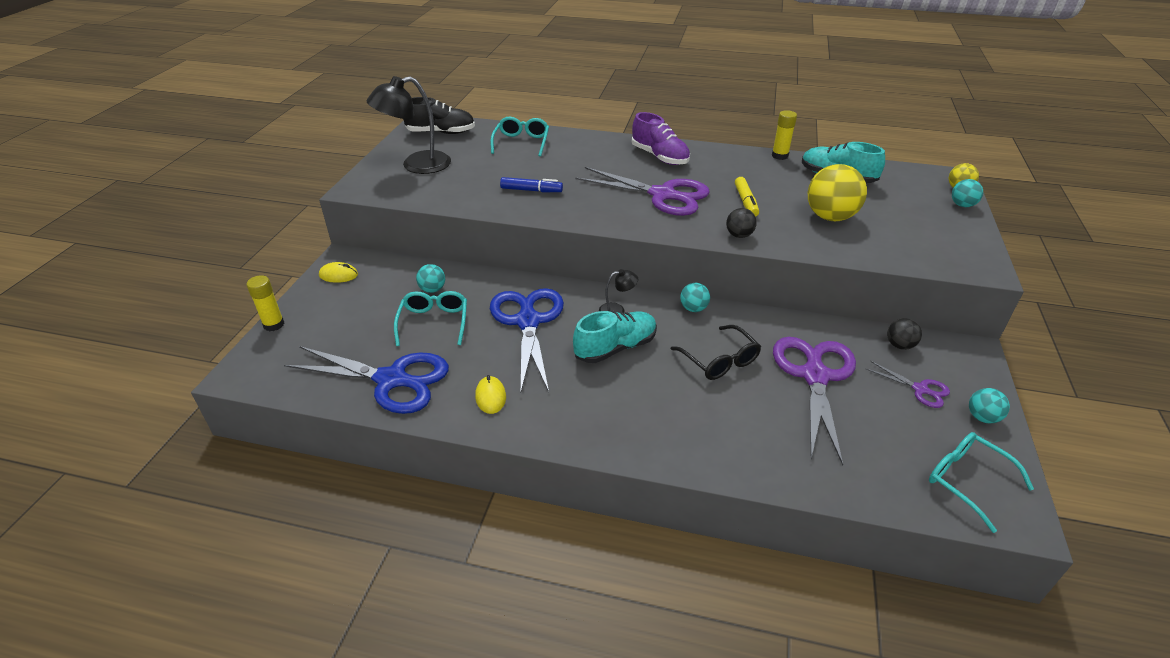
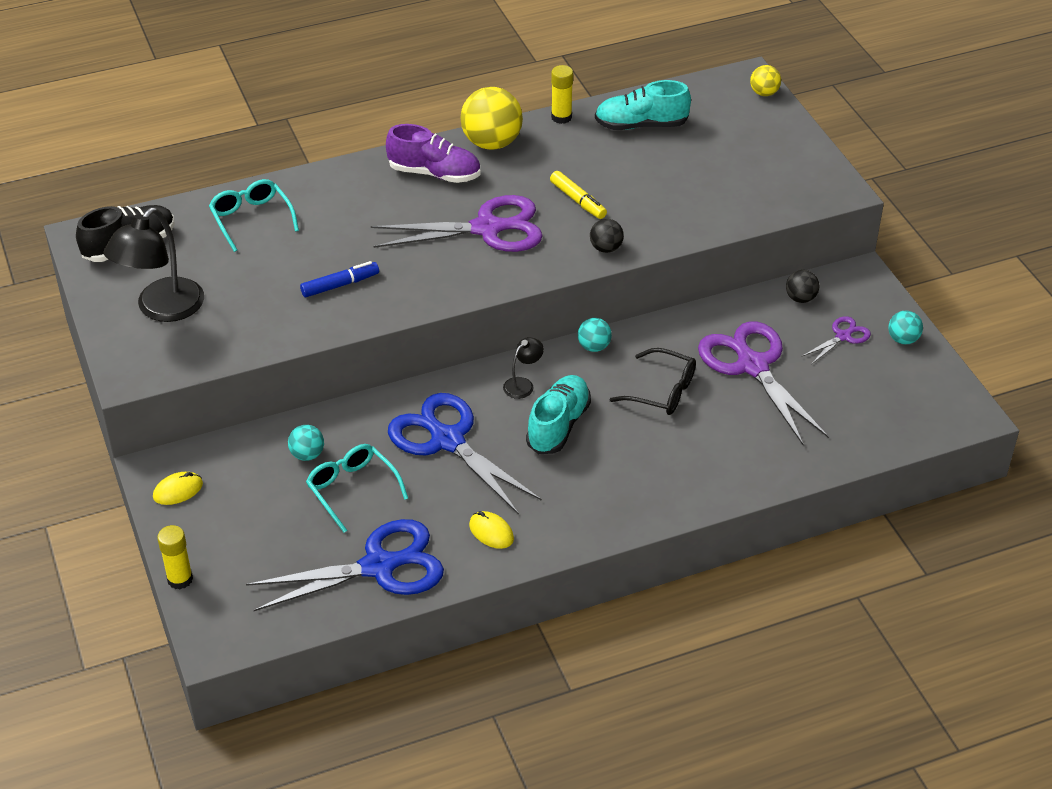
camera: 35 degrees left, 5 degrees up
yellow ball [808,164,867,221] -> yellow ball moved to [461,87,523,150]
purple scissors [865,361,950,408] -> purple scissors turned 45 degrees counterclockwise [801,316,871,365]
turquoise glasses [929,432,1034,533] -> none
turquoise ball [952,179,983,207] -> none

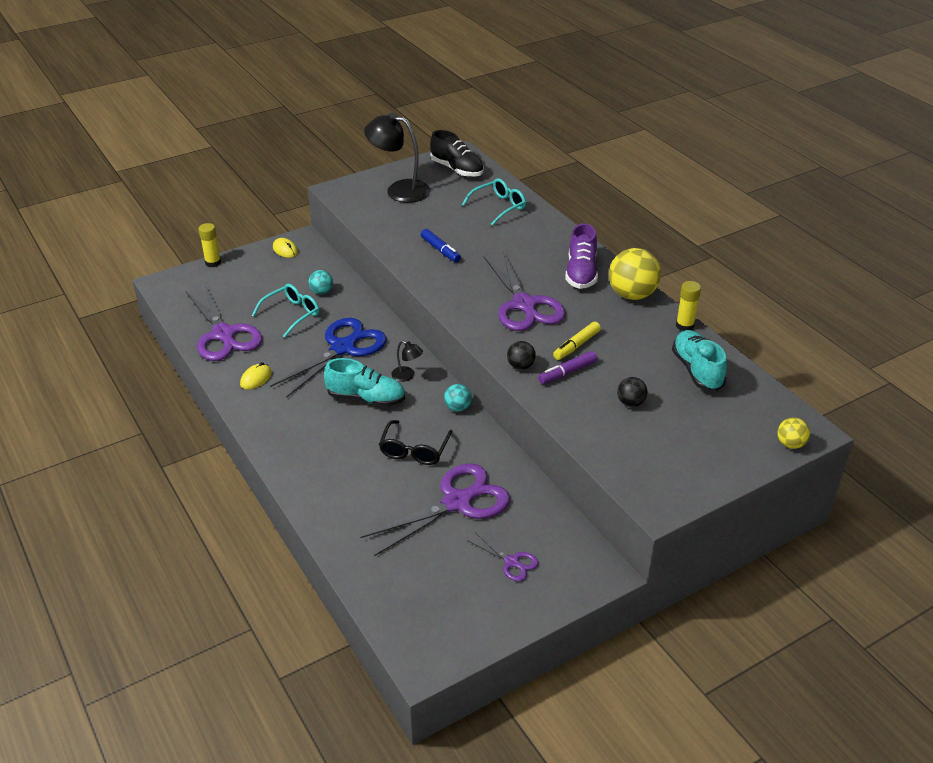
camera: 80 degrees right, 5 degrees down
blue scissors [246,519,444,611] -> purple scissors [186,285,262,361]
black ball [786,270,819,303] -> black ball moved to [617,377,648,407]
turquoise ball [888,311,923,344] -> none
none -> purple marker [538,351,597,384]

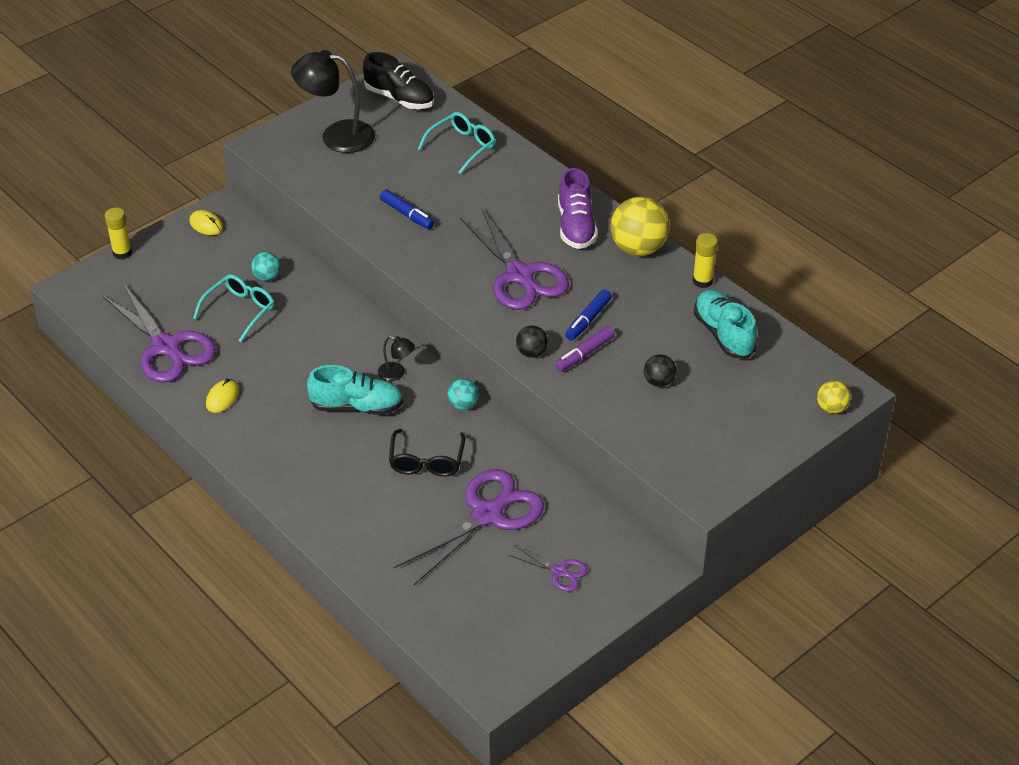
camera: 10 degrees left, 5 degrees up
blue scissors [270,318,387,397] -> none
yellow marker [553,322,601,360] -> blue marker [565,289,612,341]

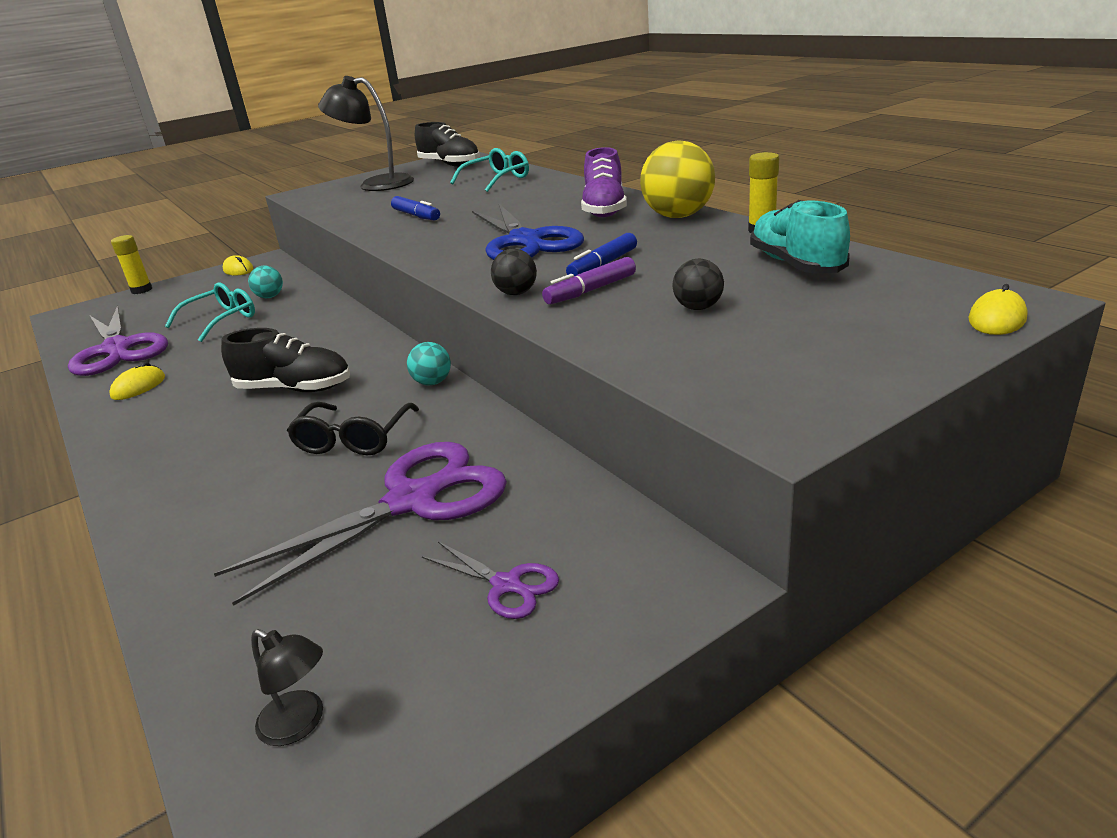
camera: 10 degrees right, 15 degrees down
turquoise shoe [307,365,403,415] -> black shoe [221,328,350,392]
black lamp [378,336,415,381] -> black lamp moved to [251,629,323,746]
purple scissors [460,209,569,310] -> blue scissors [472,204,584,260]
yellow ball [817,381,851,414] -> yellow mouse [968,284,1028,335]

